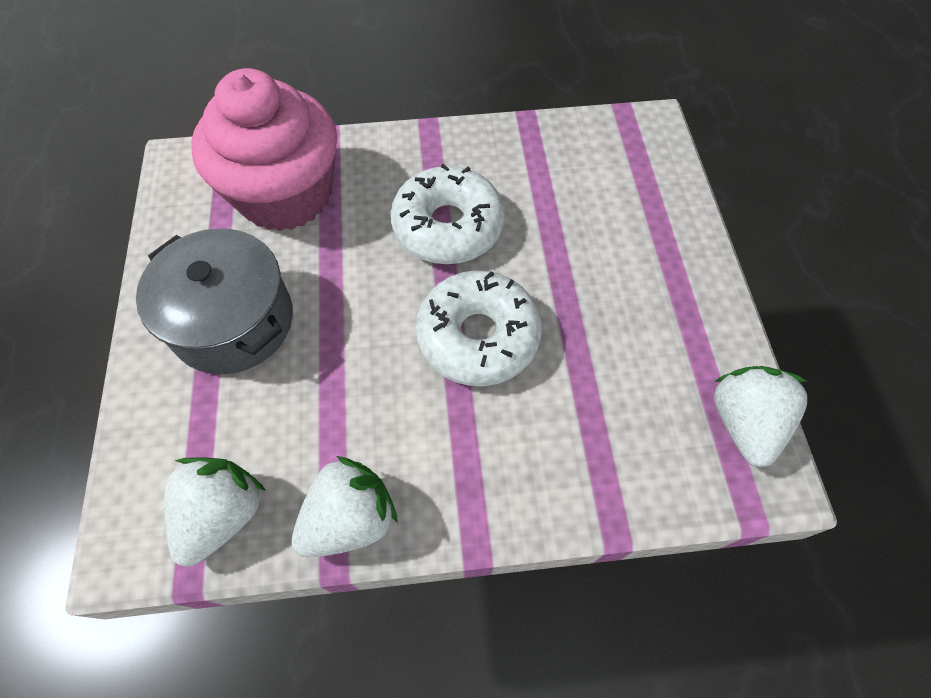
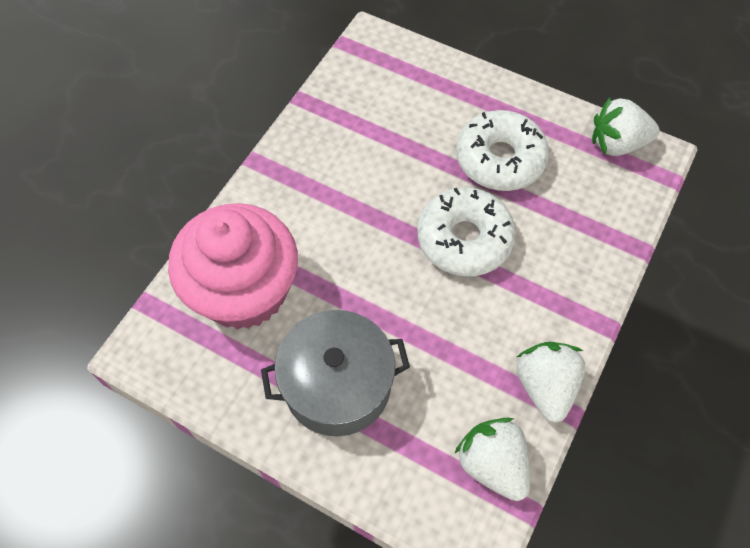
camera: 55 degrees left, 0 degrees up
white donut [390,164,505,264] -> white donut moved to [456,110,549,191]
white strawberry [714,366,808,467] -> white strawberry turned 45 degrees counterclockwise [592,98,660,156]

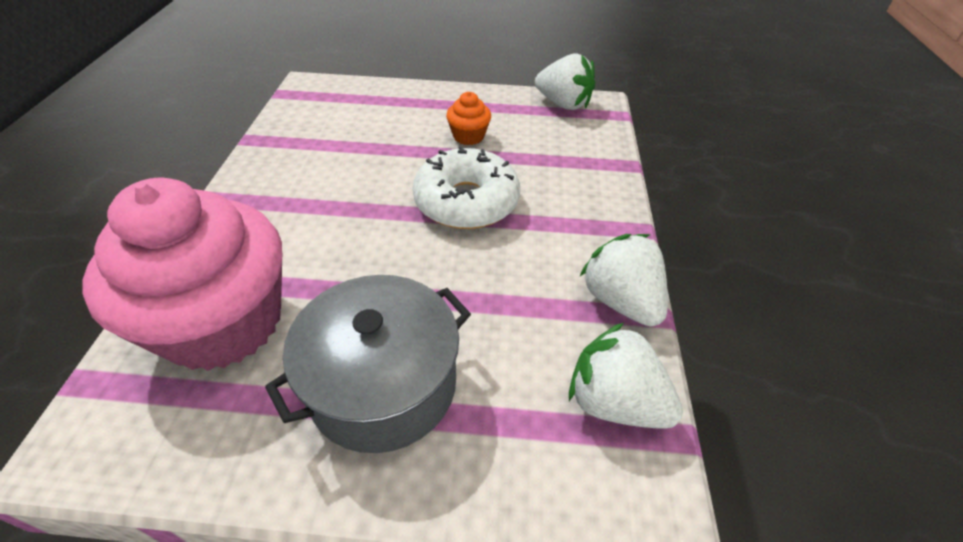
camera: 25 degrees left, 15 degrees down
white donut [456,110,549,191] -> orange cupcake [446,92,491,145]
white strawberry [592,98,660,156] -> white strawberry turned 120 degrees counterclockwise [535,53,595,110]

